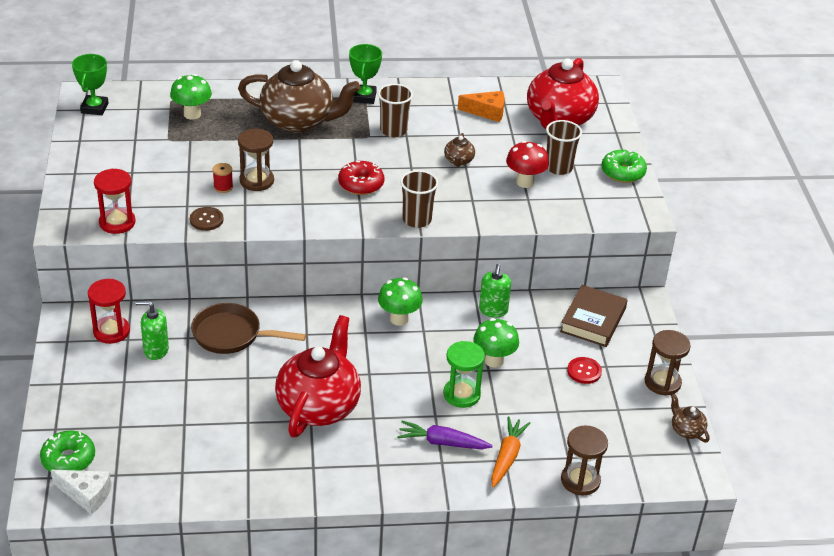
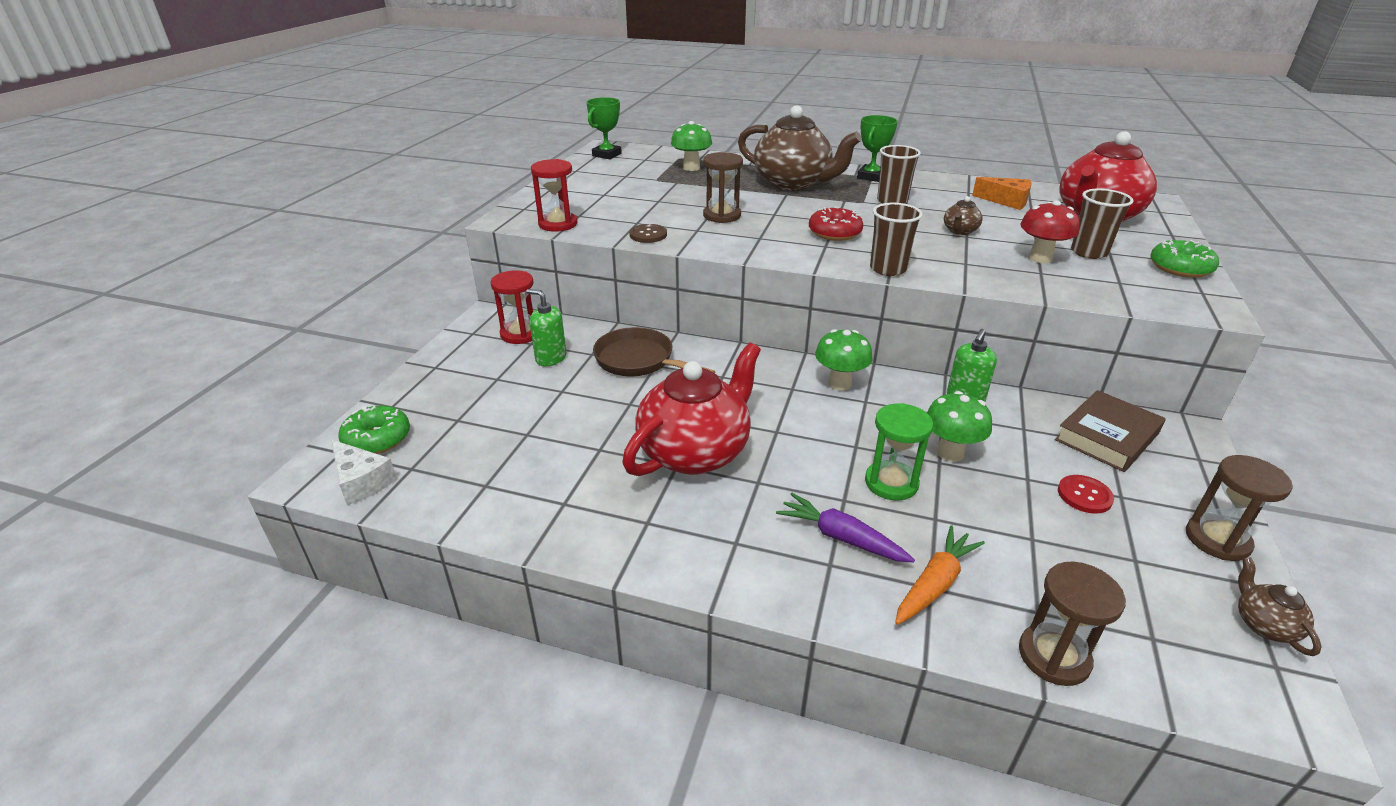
camera: 25 degrees right, 5 degrees down
red spool [213,163,233,193] -> none

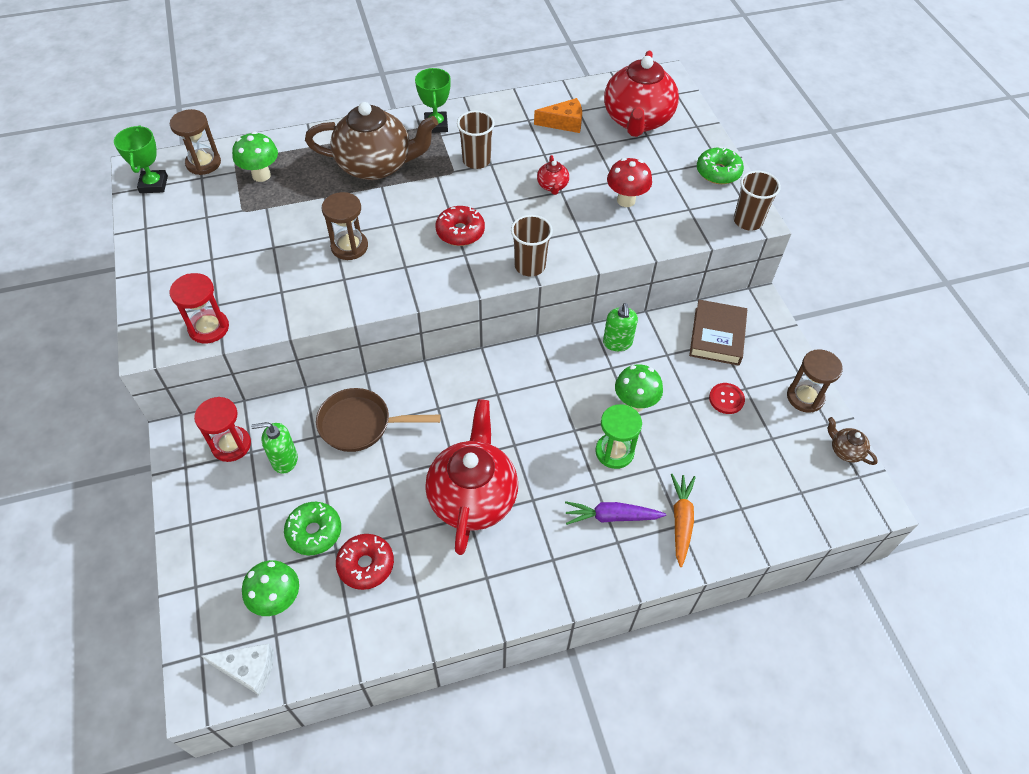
camera: 35 degrees left, 20 degrees up
green donut [338,405,410,454] -> green donut moved to [284,502,341,555]
brown button [629,224,667,243] -> none
green mushroom [815,329,873,391] -> green mushroom moved to [242,560,299,616]
brown teapot [944,196,983,235] -> red teapot [537,155,569,195]
brown hourglass [1019,562,1126,686] -> brown hourglass moved to [170,109,221,175]
brown cup [1071,188,1134,259] -> brown cup moved to [734,171,781,230]
none -> red donut [336,534,394,590]

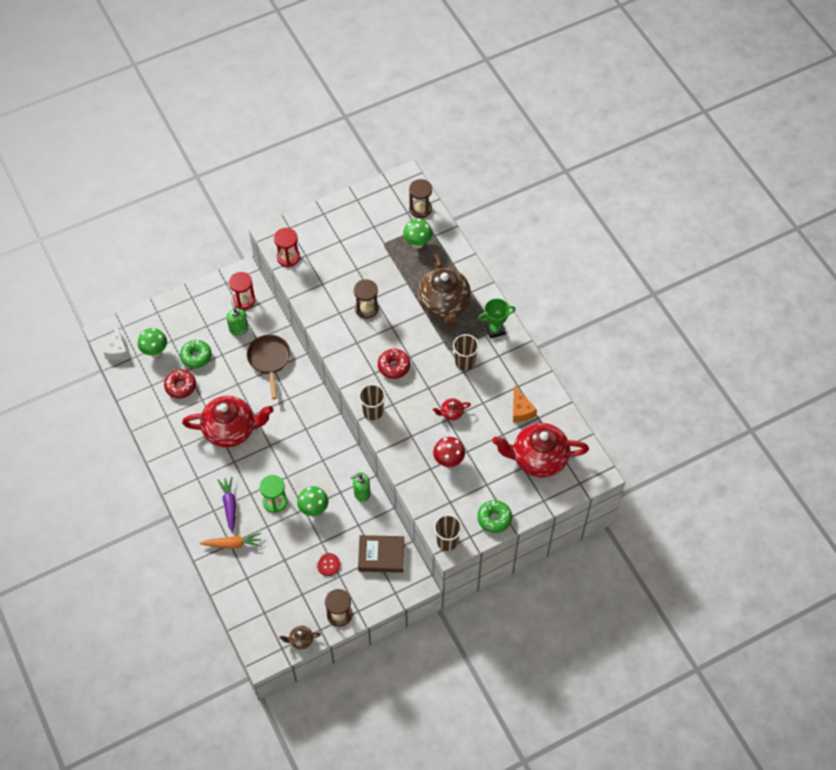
camera: 80 degrees right, 5 degrees up
green trophy [114,126,168,193] -> none
brown teapot [828,417,878,465] -> brown teapot turned 135 degrees counterclockwise [279,626,321,650]

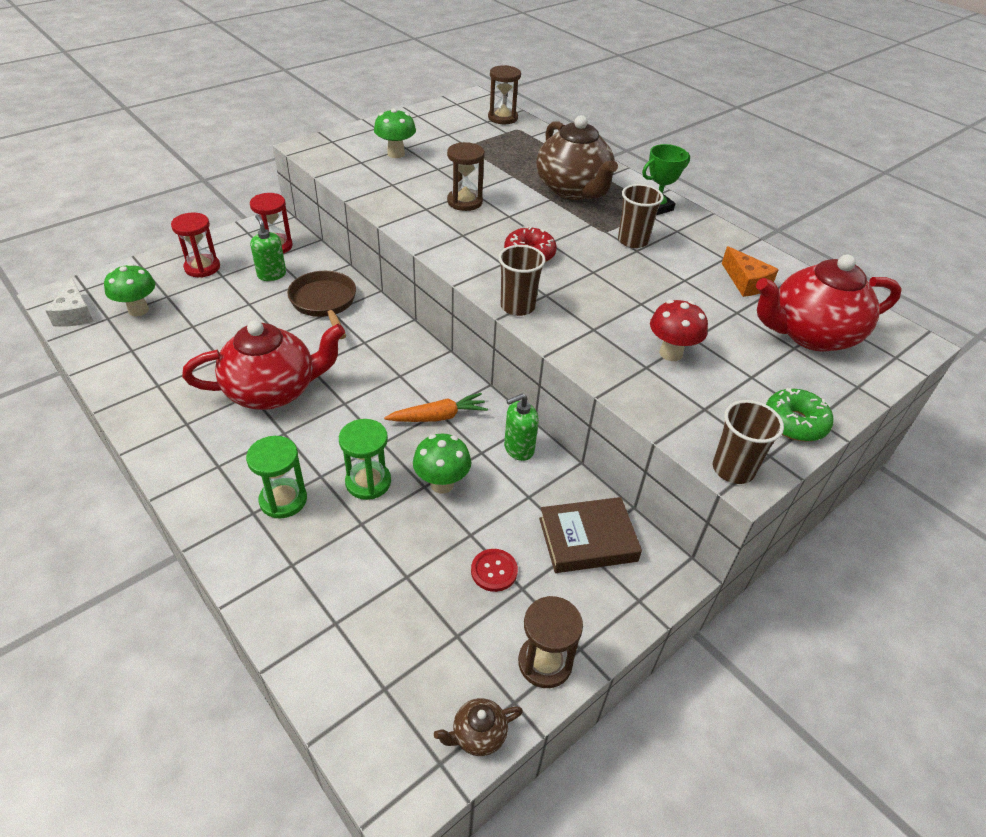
camera: 15 degrees left, 15 degrees down
red donut [164,369,196,399] -> none
green donut [180,340,212,368] -> none
orange carrot [200,533,261,549] -> orange carrot moved to [384,393,488,422]
purple carrot [218,477,236,533] -> green hourglass [246,436,307,518]
red hourglass [274,228,300,267] -> red hourglass moved to [171,213,220,277]
green mushroom [403,219,432,249] -> green mushroom moved to [374,108,416,158]
red teapot [433,398,471,420] -> none

